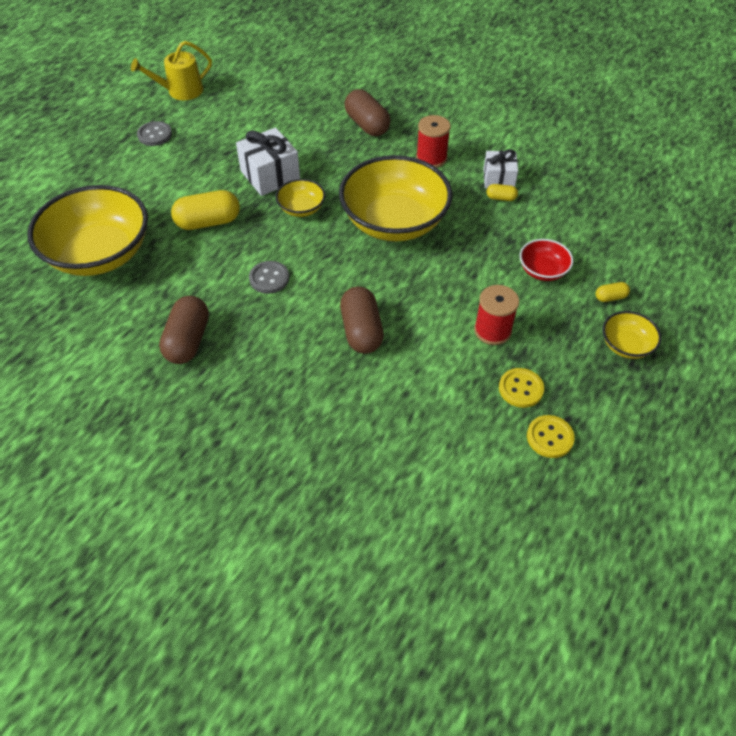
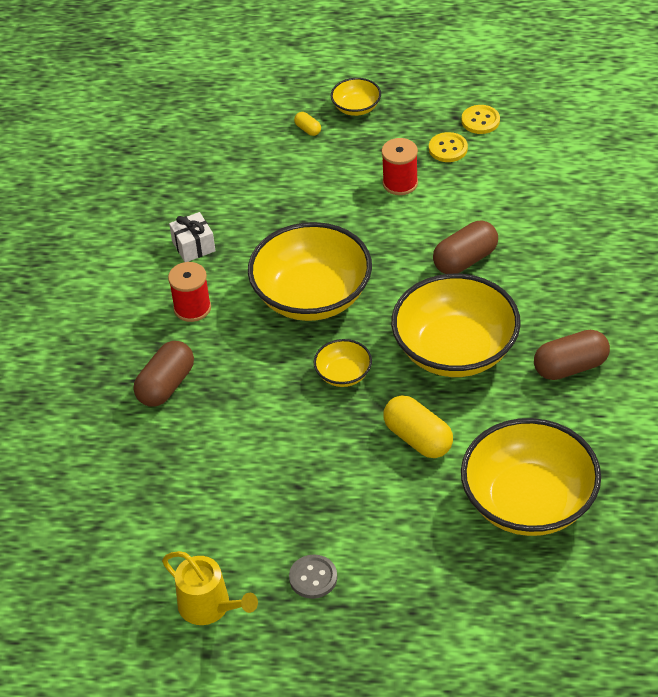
camera: 115 degrees left, 5 degrees down
white gift [236,127,300,196] -> none
grey button [249,261,289,294] -> yellow bowl [391,274,521,377]
yellow capsule [487,184,518,201] -> none
red bowl [519,239,573,281] -> none

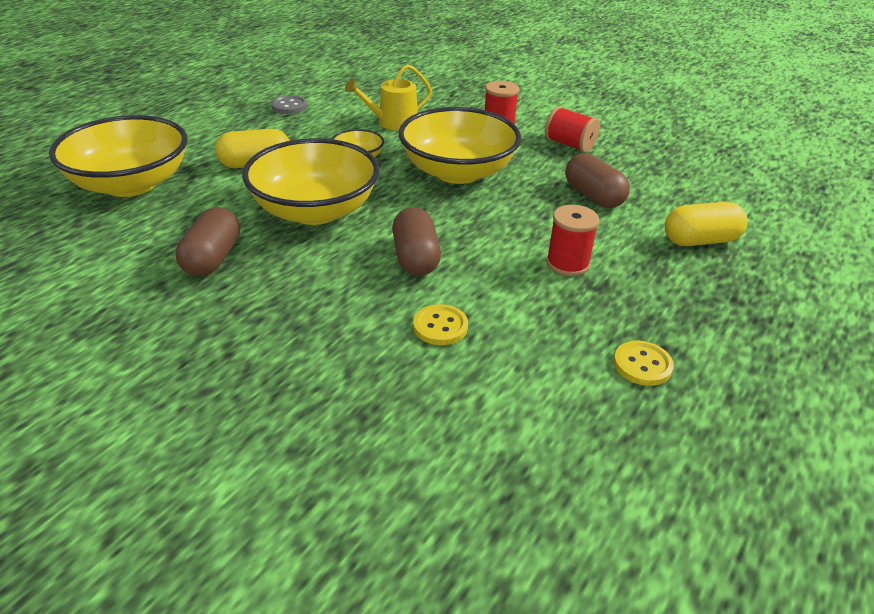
camera: 115 degrees right, 10 degrees down
brown capsule [134,341,194,407] -> brown capsule moved to [565,153,630,208]
yellow watering can [162,551,258,625] -> yellow watering can moved to [345,64,432,131]
white gift [169,212,216,262] -> red spool [545,106,600,152]
grey button [289,555,337,599] -> grey button moved to [271,95,307,114]
yellow capsule [294,112,321,136] -> yellow capsule [665,202,748,246], size x2.10
yellow bowl [331,78,381,116] -> none
yellow button [429,132,468,162] -> yellow button moved to [413,304,468,345]

